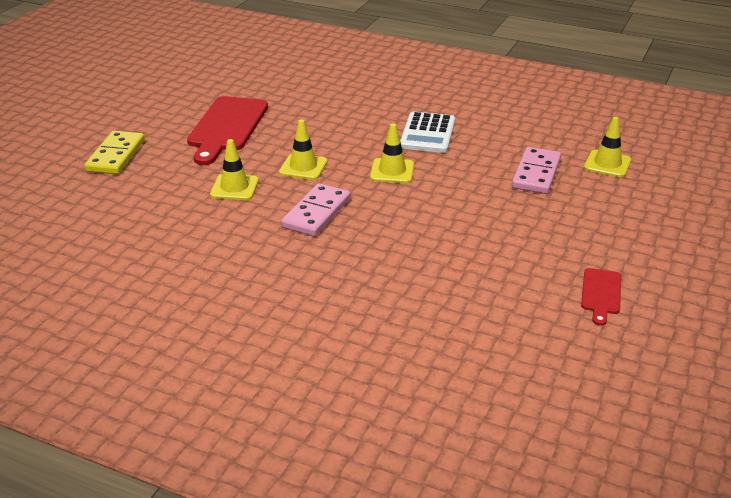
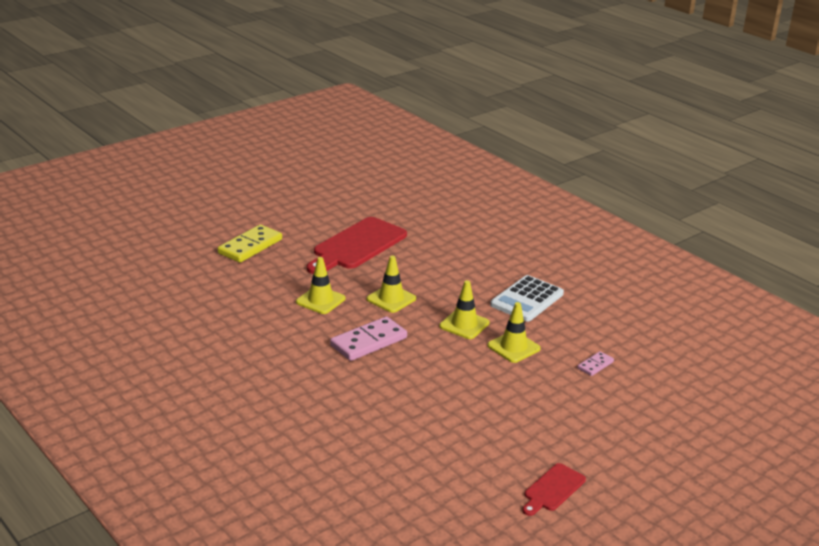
camera: 25 degrees right, 5 degrees down
pink domino [512,147,561,194] -> pink domino [577,351,614,376], size x0.51
yellow traffic cone [584,117,631,177] -> yellow traffic cone moved to [487,302,541,363]

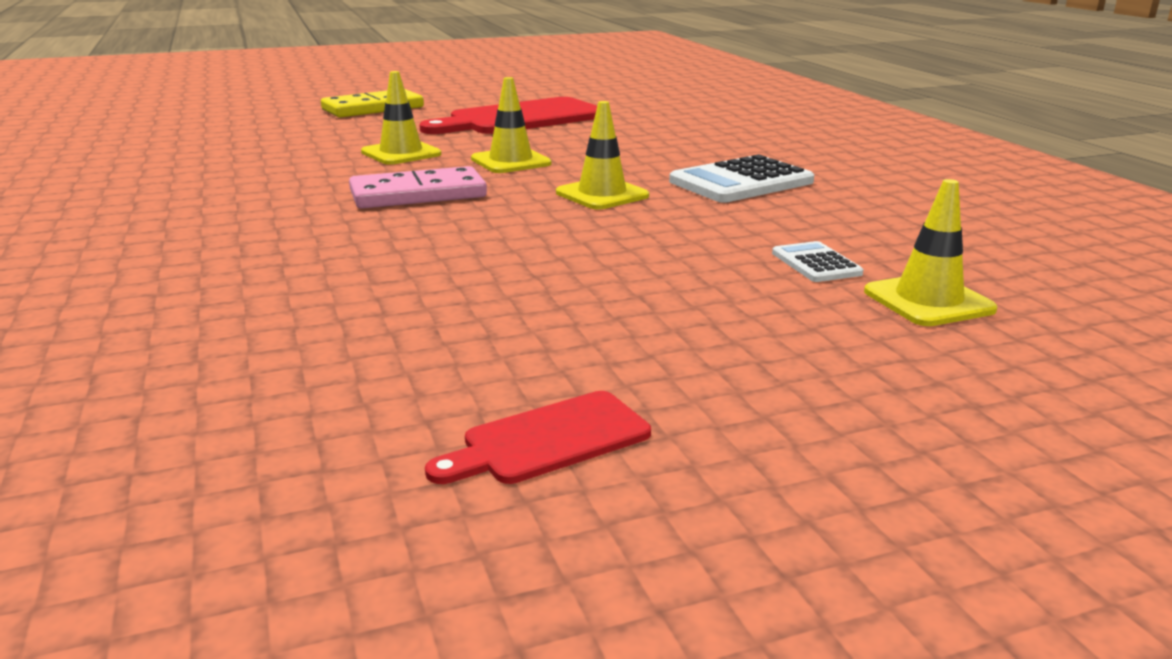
camera: 20 degrees right, 5 degrees down
yellow traffic cone [487,302,541,363] -> yellow traffic cone moved to [864,179,998,326]
pink domino [577,351,614,376] -> white calculator [772,241,864,282]

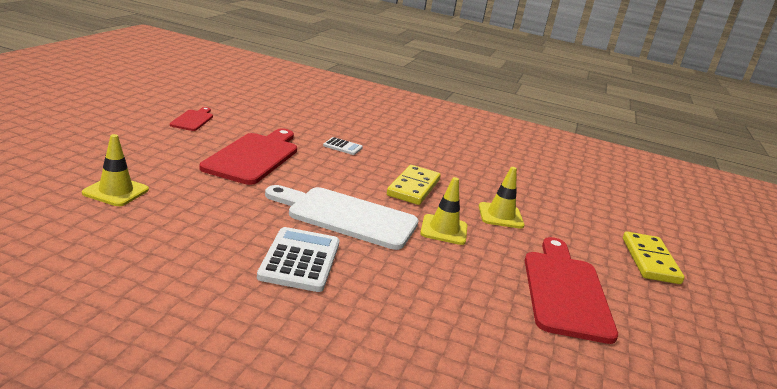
camera: 125 degrees right, 0 degrees up
pink domino [349,166,487,209] -> yellow domino [387,165,441,205]
yellow traffic cone [556,101,649,210] -> white cutting board [265,185,419,250]
white calculator [772,241,864,282] -> white calculator moved to [323,137,363,155]
none -> red cutting board [200,128,297,185]

